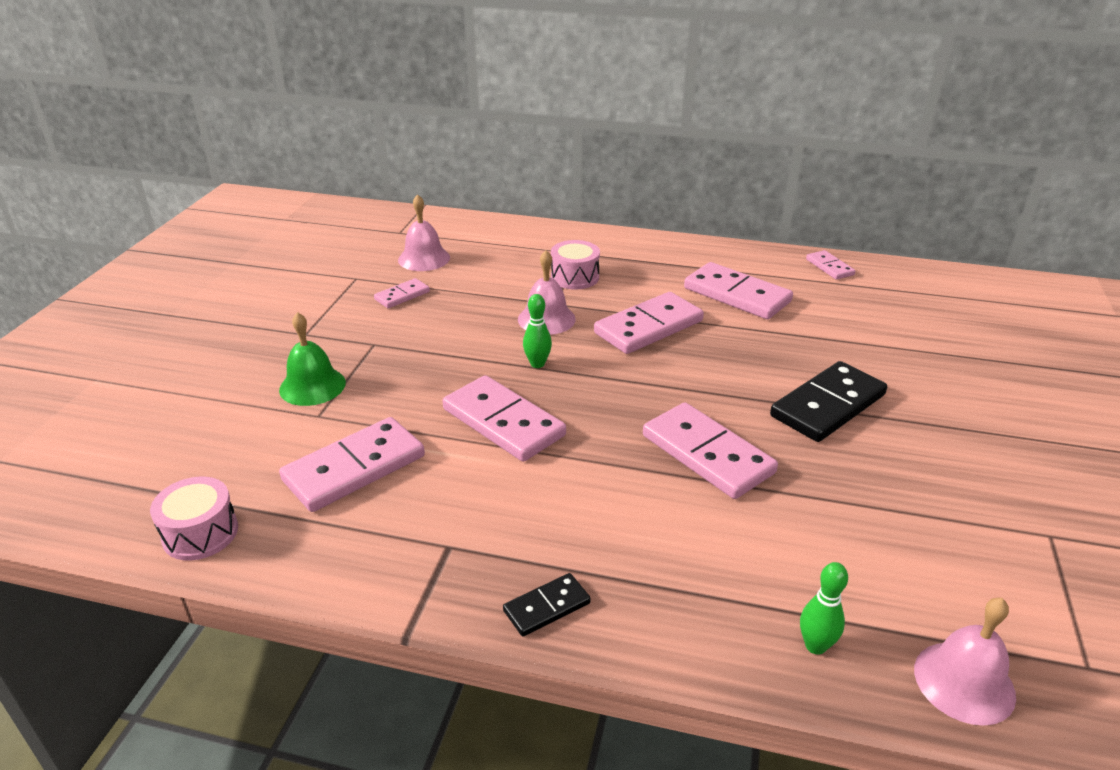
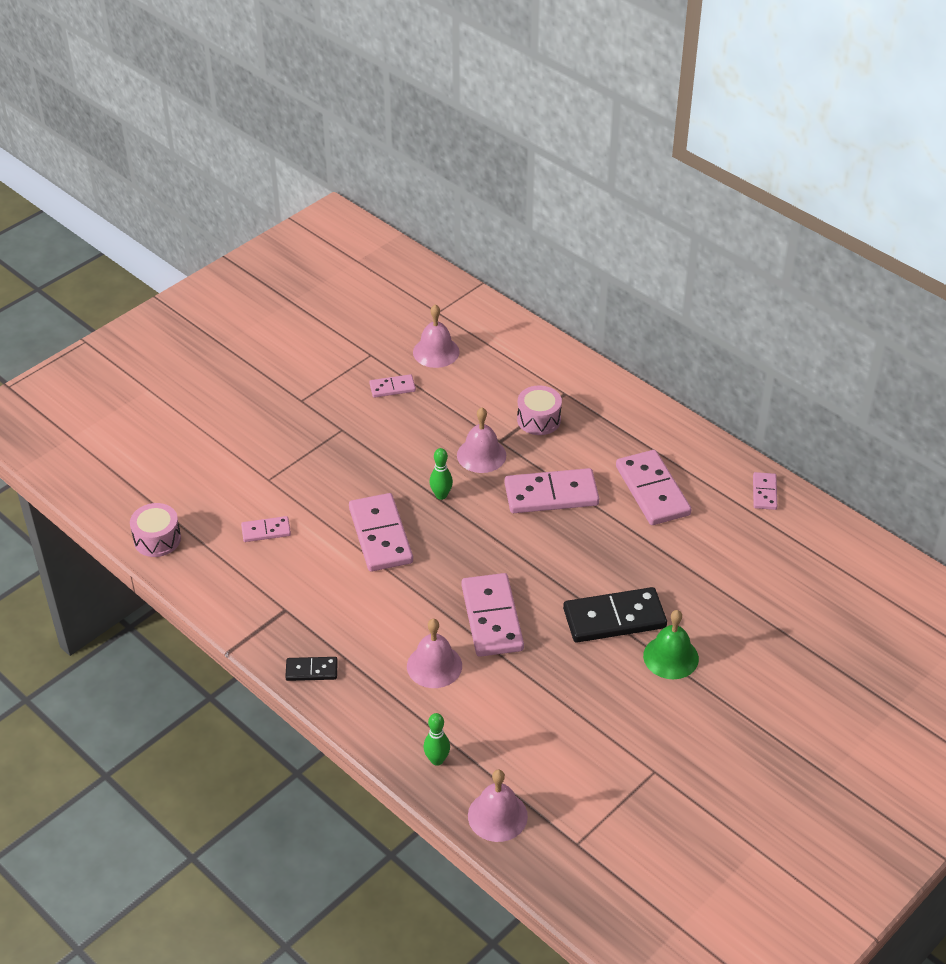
camera: 30 degrees right, 10 degrees up
green bell [279,312,346,406] -> green bell moved to [643,610,699,679]
pink domino [279,417,425,512] -> pink domino [241,516,291,542], size x0.52
none -> pink bell [407,619,462,688]

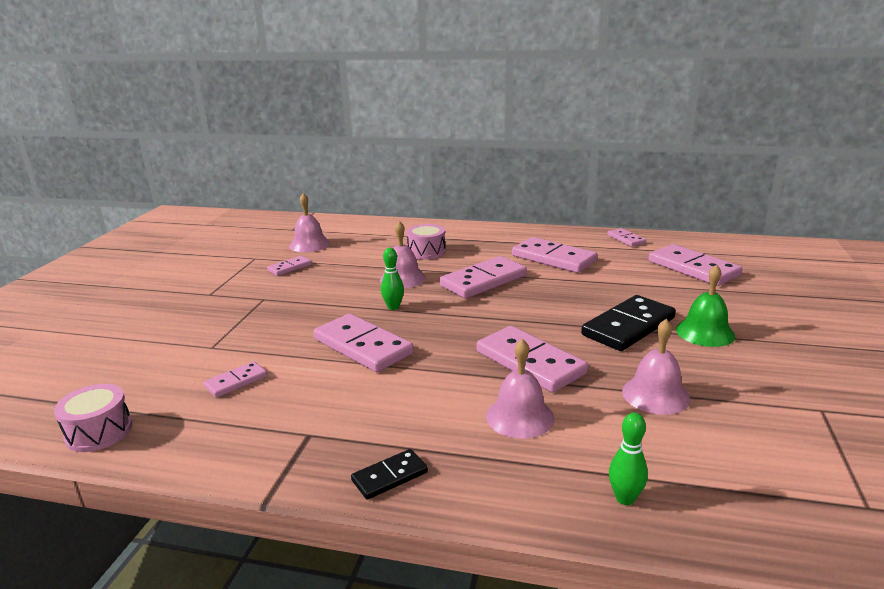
camera: 30 degrees left, 20 degrees down
pink bell [468,770,528,842] -> pink bell moved to [622,319,690,415]
none -> pink domino [649,244,743,286]

